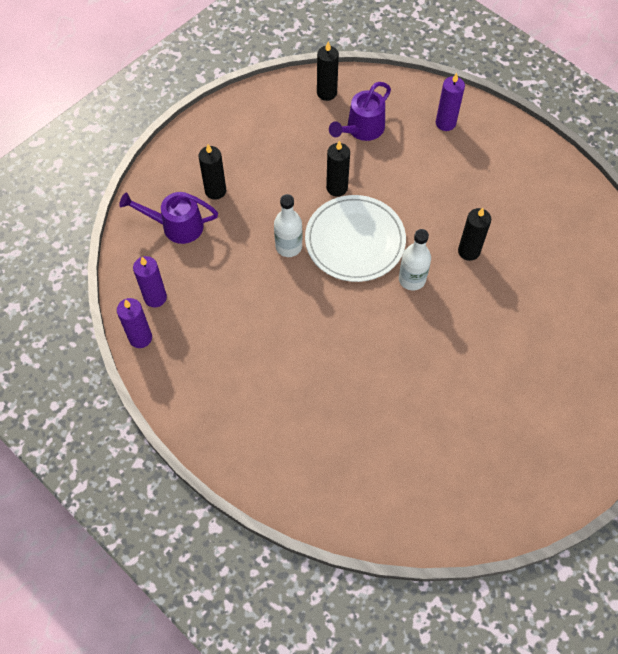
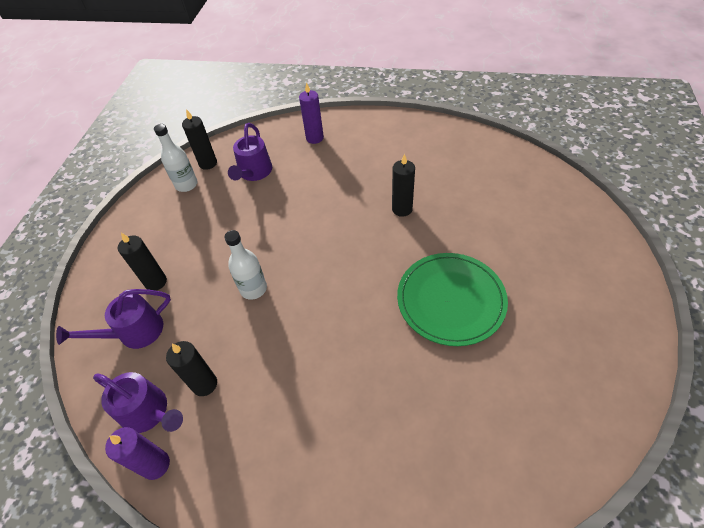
camera: 30 degrees left, 10 degrees down
purple candle [133,256,167,308] -> purple watering can [93,372,183,433]
white plate [305,195,406,282] -> none
black candle [326,141,350,197] -> black candle moved to [166,341,217,396]
white bottle [399,229,431,290] -> white bottle moved to [154,124,198,192]
none -> green plate [397,253,508,346]

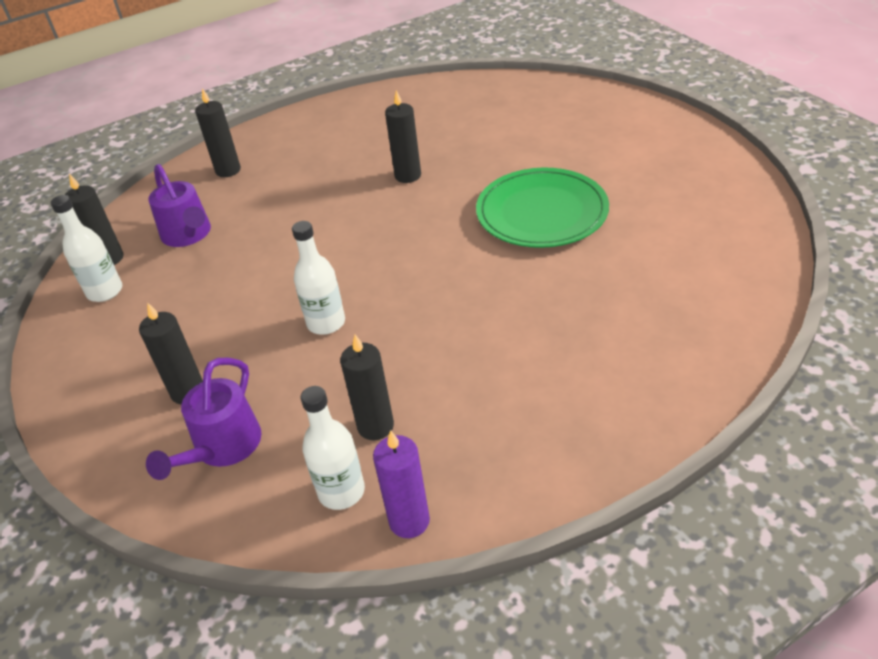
camera: 40 degrees left, 10 degrees down
purple watering can [93,372,183,433] -> white bottle [301,386,365,510]
purple candle [299,82,324,144] -> black candle [195,88,241,177]

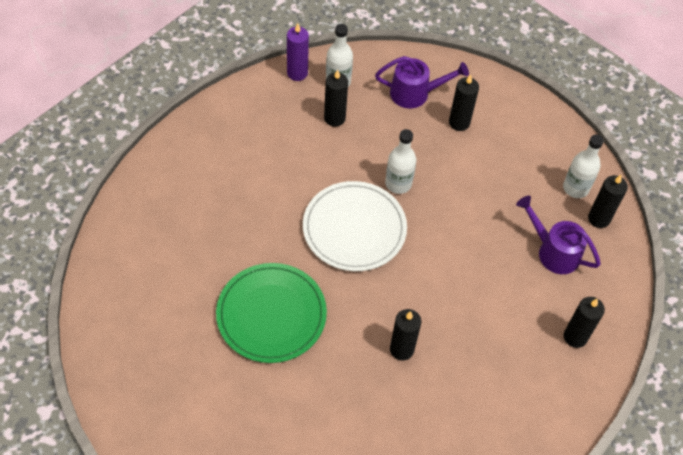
camera: 155 degrees right, 15 degrees up
purple watering can [146,358,261,480] -> purple watering can turned 90 degrees clockwise [375,56,469,109]
none -> white plate [303,181,407,271]

